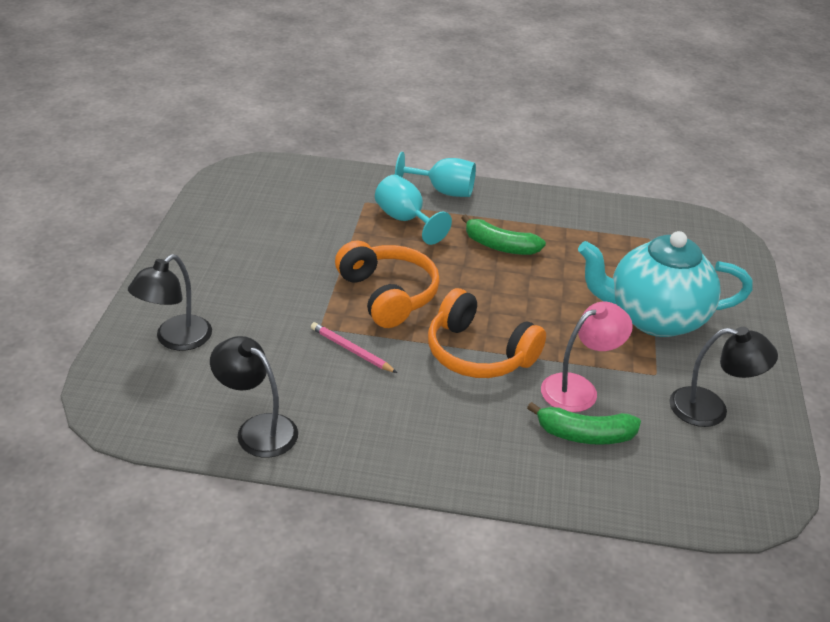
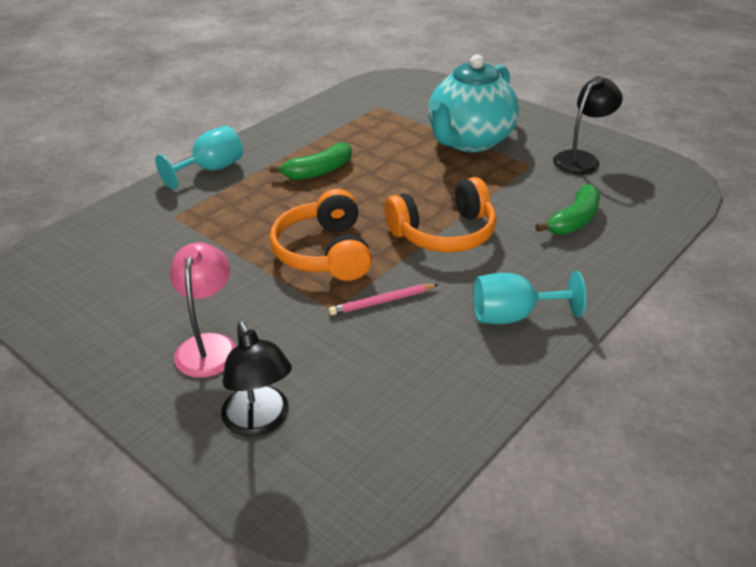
camera: 55 degrees left, 0 degrees up
black lamp [210,336,298,458] -> none
orange headphones [335,241,440,328] -> orange headphones turned 105 degrees counterclockwise [270,189,372,281]
turquoise goblet [375,175,452,245] -> turquoise goblet moved to [473,271,586,324]
pink lamp [541,301,633,412] -> pink lamp moved to [170,242,236,378]

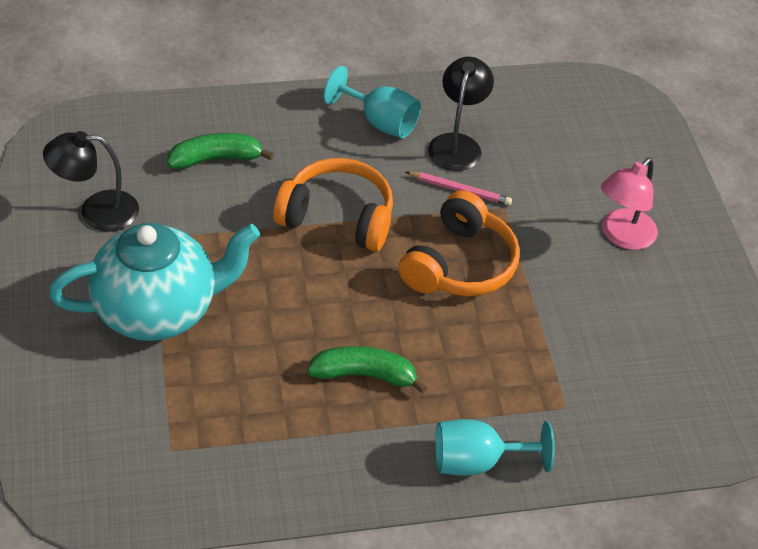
camera: 145 degrees left, 10 degrees up
black lamp [221,321,292,437] -> black lamp moved to [428,56,494,171]

